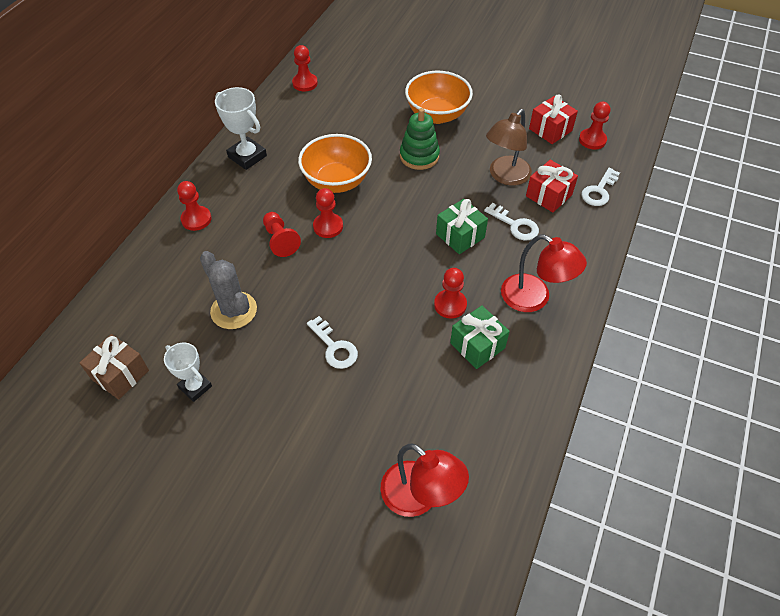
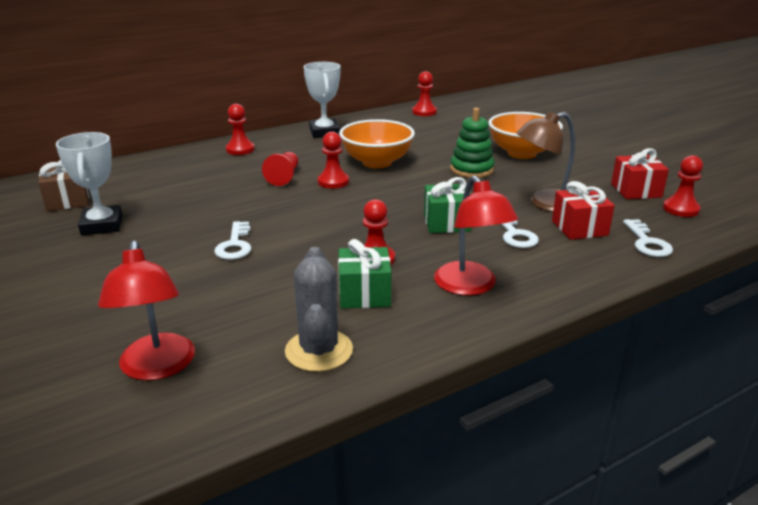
camera: 35 degrees right, 25 degrees down
white trophy [164,342,212,402] -> white trophy [56,132,122,235], size x1.50
grey cactus [200,251,257,329] -> grey cactus moved to [285,247,353,372]
white key [581,168,620,206] -> white key turned 75 degrees counterclockwise [623,219,673,257]

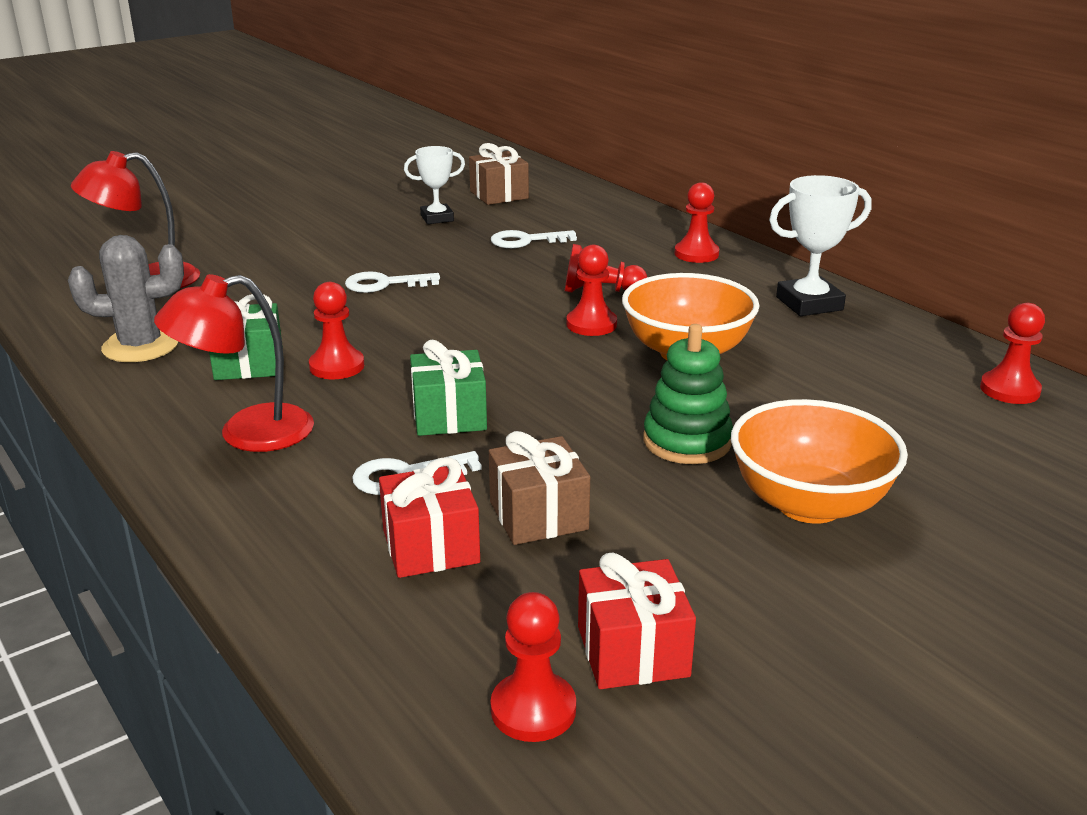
camera: 85 degrees right, 0 degrees up
white trophy [56,132,122,235] -> white trophy [404,146,465,224], size x0.67
brown lamp [516,111,575,212] -> brown gift [489,431,590,545]
white key [623,219,673,257] -> white key moved to [491,230,577,248]

